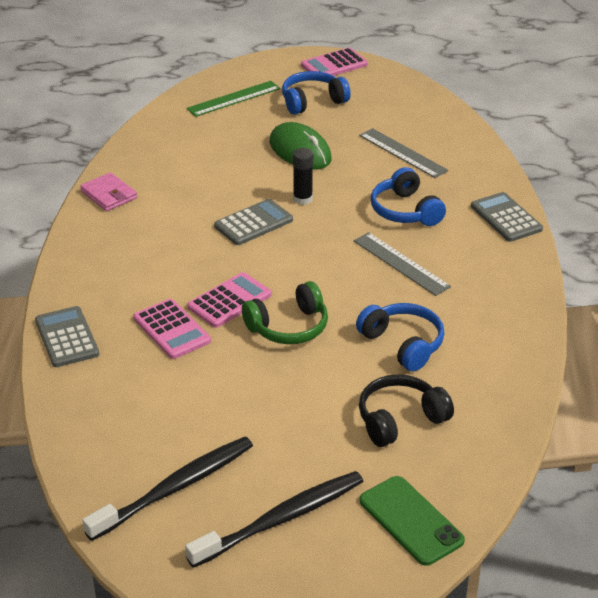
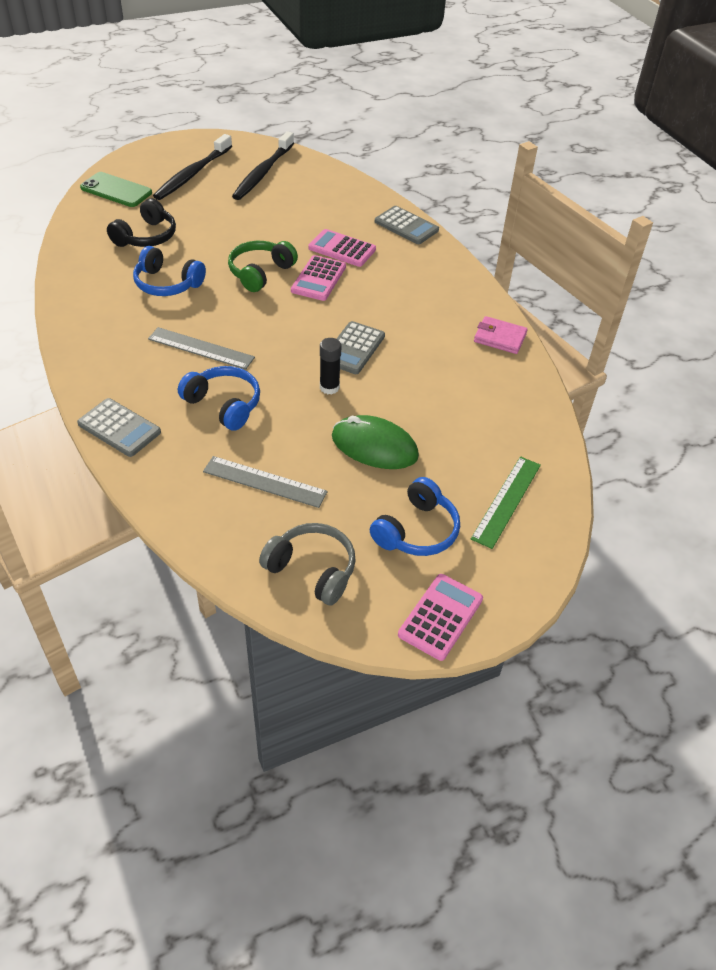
camera: 150 degrees right, 10 degrees up
none -> grey headphones [259,523,356,605]

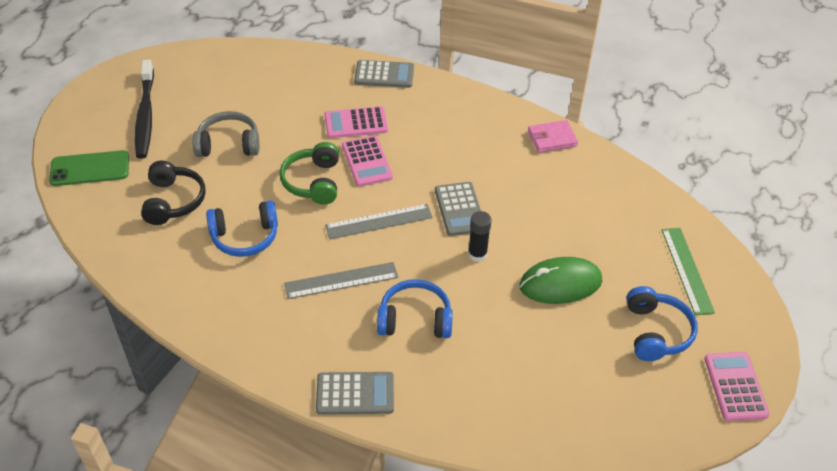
camera: 35 degrees left, 0 degrees up
grey ruler [203,456,328,508] -> grey ruler moved to [325,204,433,239]
black toothbrush [232,131,294,200] -> none
grey headphones [259,523,356,605] -> grey headphones moved to [193,111,259,157]

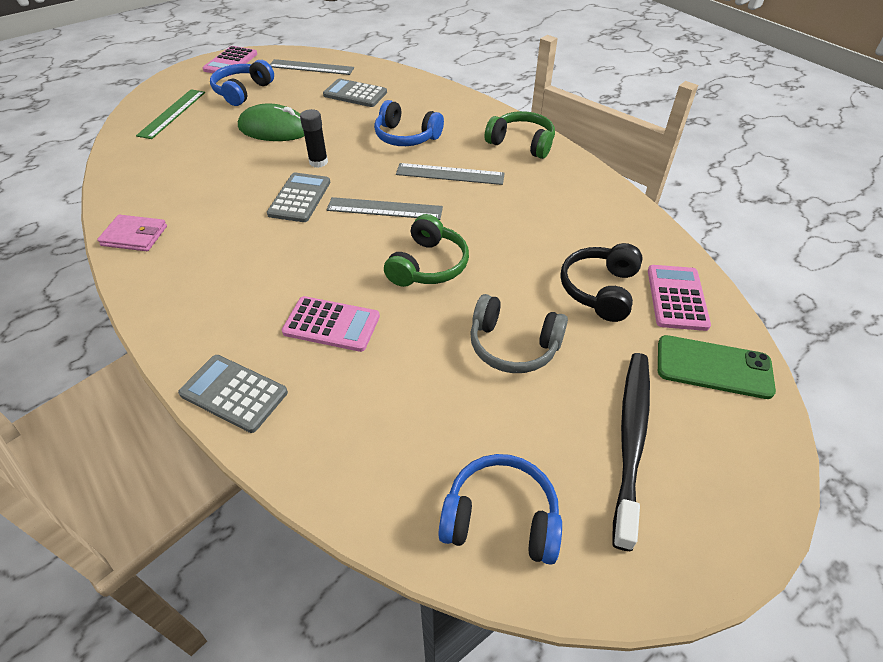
camera: 155 degrees left, 0 degrees up
blue headphones [206,201,278,257] -> blue headphones moved to [438,454,562,565]
grey calculator [316,372,394,415] -> grey calculator moved to [323,78,387,107]
pink calculator [342,135,393,187] -> pink calculator moved to [648,265,711,331]
none -> grey ruler [270,59,354,75]
none -> green headphones [485,111,555,159]

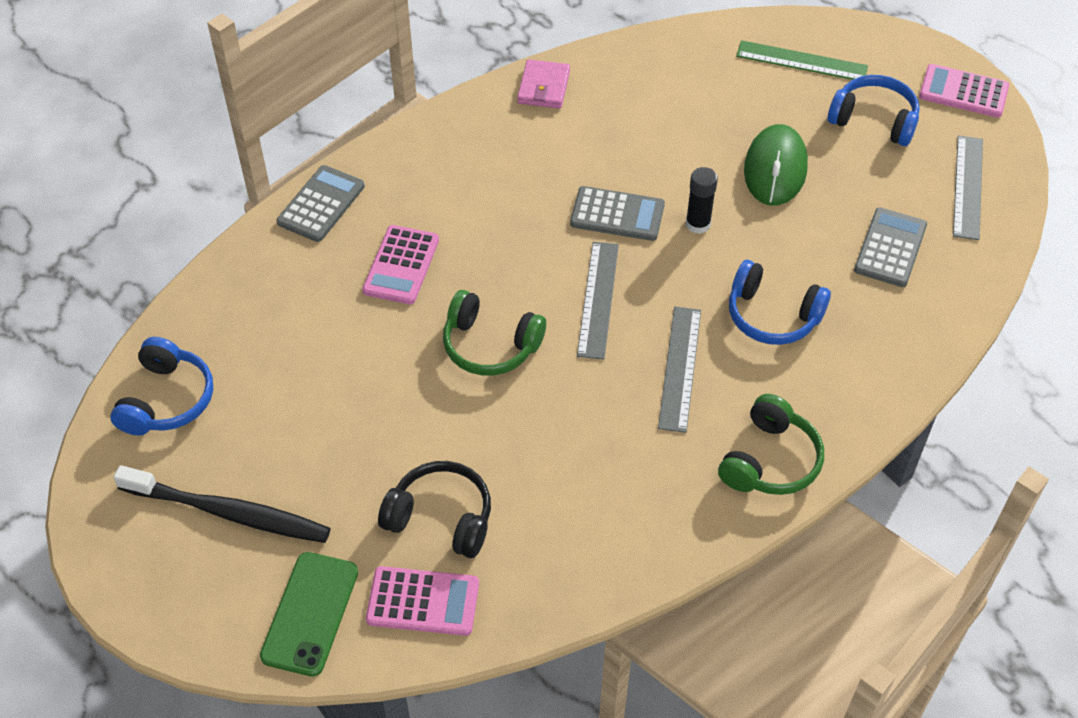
camera: 90 degrees right, 5 degrees up
blue headphones [374,100,444,146] -> blue headphones turned 90 degrees counterclockwise [729,260,831,345]
grey headphones [470,294,568,373] -> none

